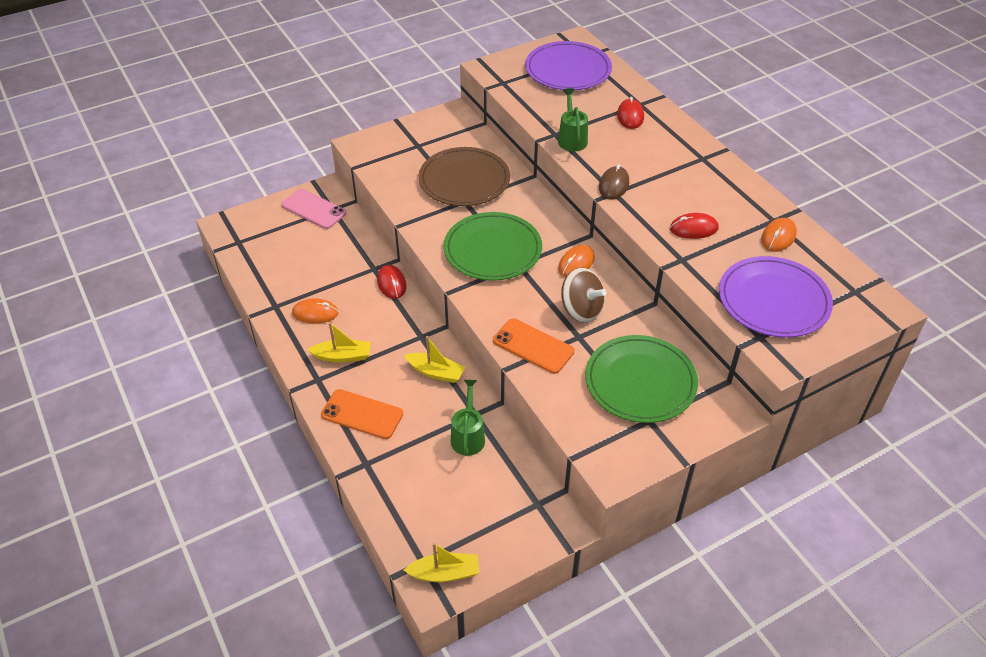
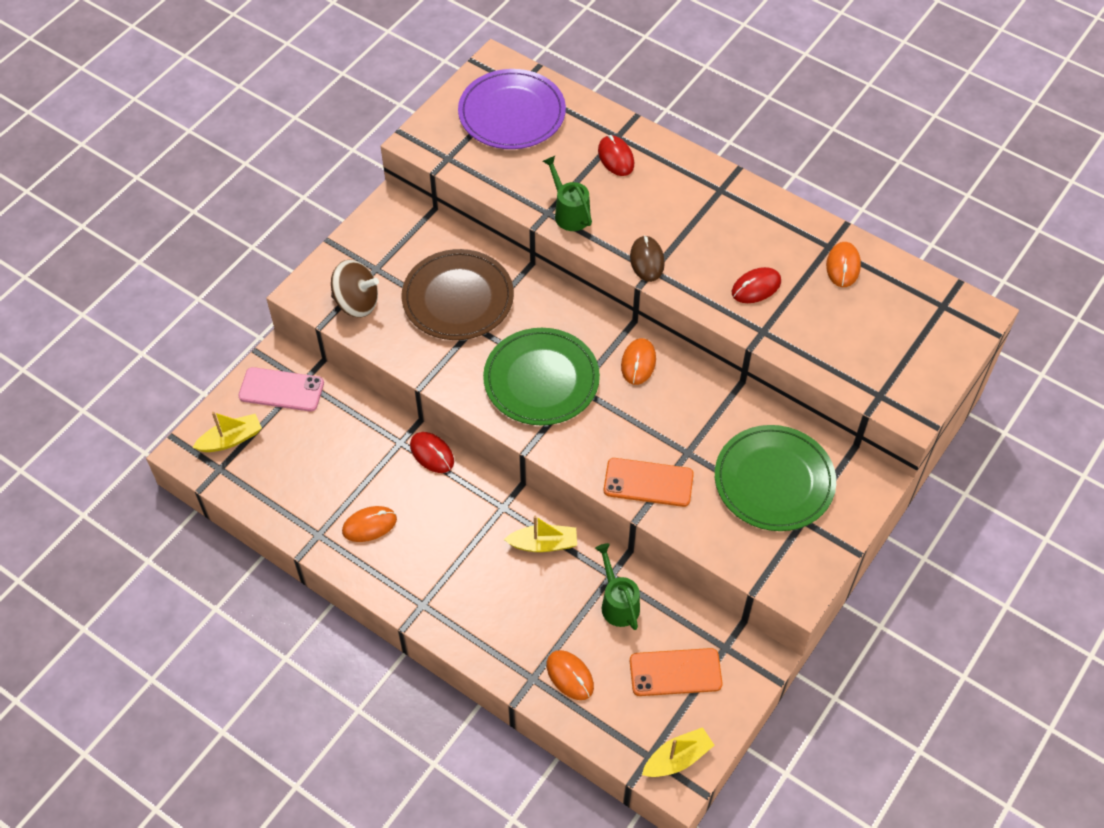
camera: 25 degrees left, 10 degrees up
yellow boat [307,322,371,363] -> yellow boat moved to [192,412,262,452]
orange phone [321,389,403,439] -> orange phone moved to [630,648,722,696]
brown spinning top [561,268,607,323] -> brown spinning top moved to [331,260,379,318]
purple plate [719,256,833,338] -> none
none -> orange mouse [547,650,594,700]

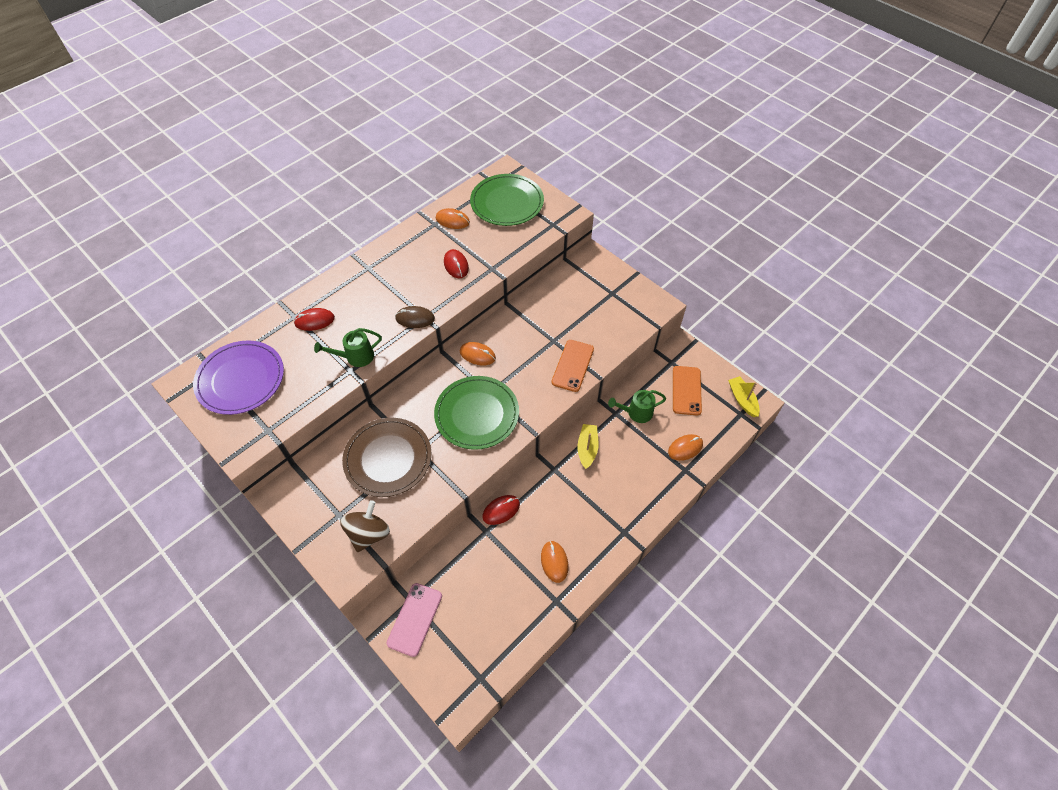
camera: 80 degrees left, 0 degrees up
yellow boat [192,412,262,452] -> none
green plate [715,425,836,531] -> green plate moved to [470,174,544,226]

